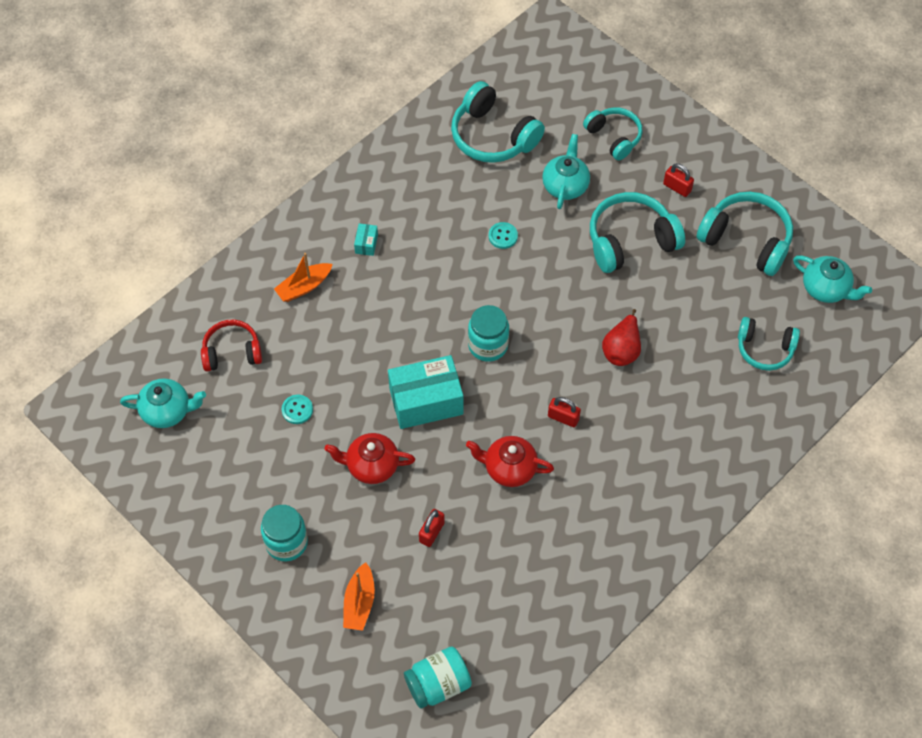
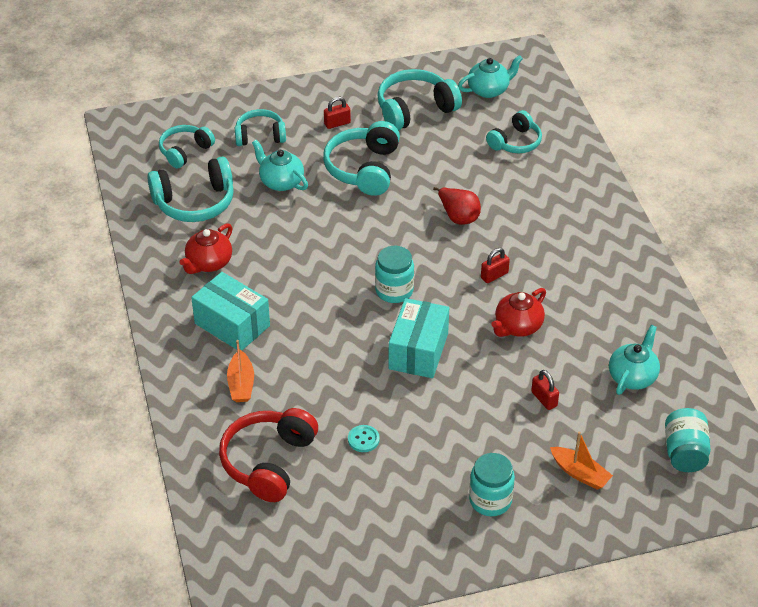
camera: 60 degrees left, 15 degrees down
turquoise teapot [120,378,206,428] -> turquoise teapot moved to [609,325,660,395]
red headphones [201,320,262,372] -> red headphones [219,408,318,502], size x1.55
red teapot [325,433,415,484] -> red teapot moved to [179,223,233,274]
turquoise box [354,223,378,256] -> turquoise box [191,272,270,351], size x2.37
turquoise button [489,222,518,249] -> none
none -> turquoise headphones [159,125,215,169]

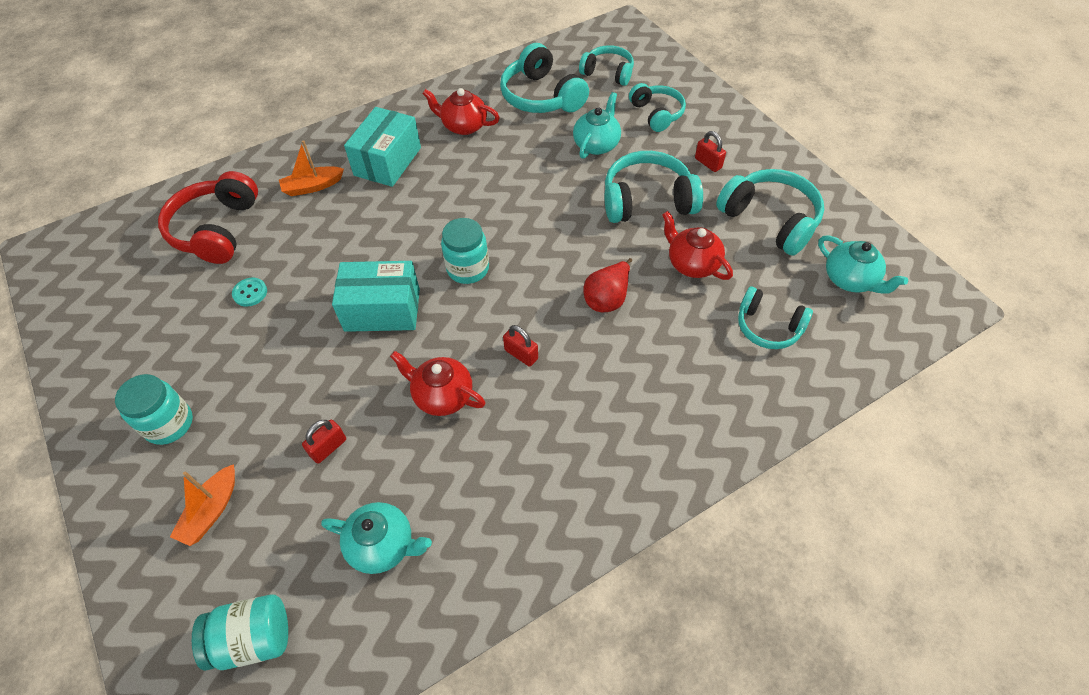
camera: 75 degrees right, 10 degrees up
red headphones [219,408,318,502] -> red headphones turned 90 degrees counterclockwise [158,171,258,264]
none -> red teapot [662,211,733,280]

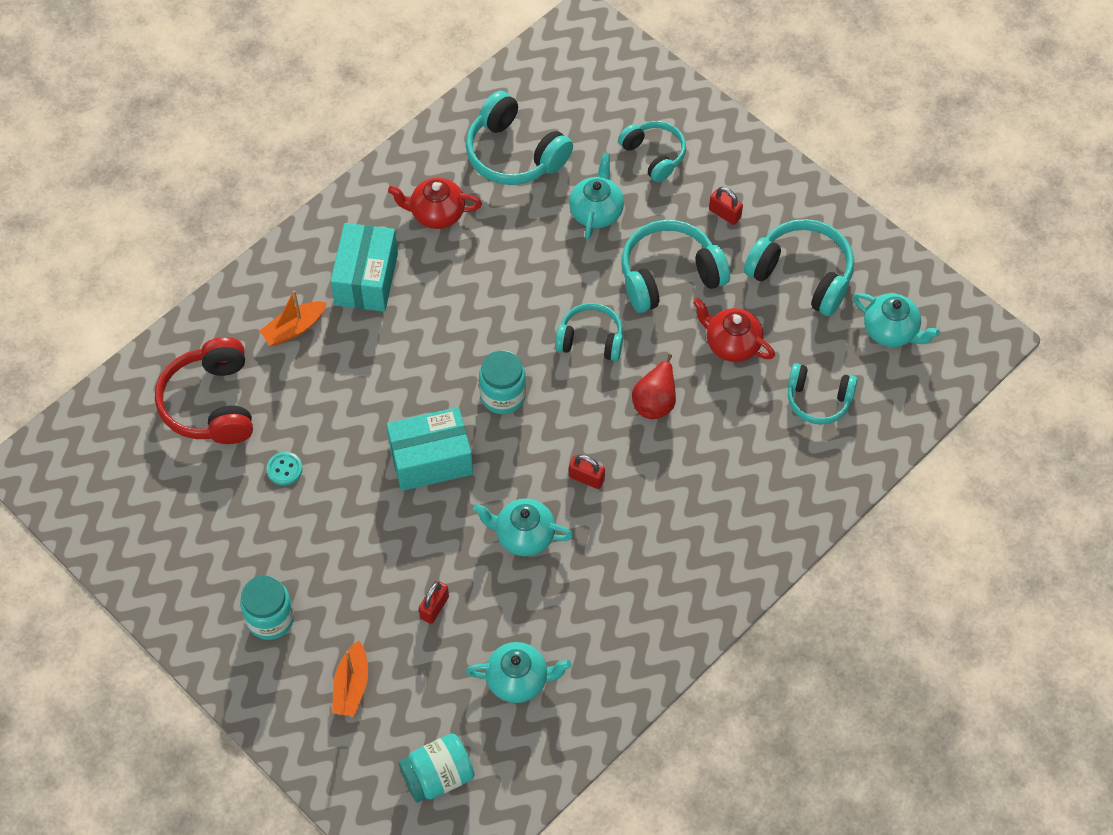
camera: 15 degrees left, 5 degrees up
red teapot [390,351,485,416] -> turquoise teapot [473,498,573,556]
turquoise headphones [579,45,634,86] -> turquoise headphones moved to [555,303,623,361]

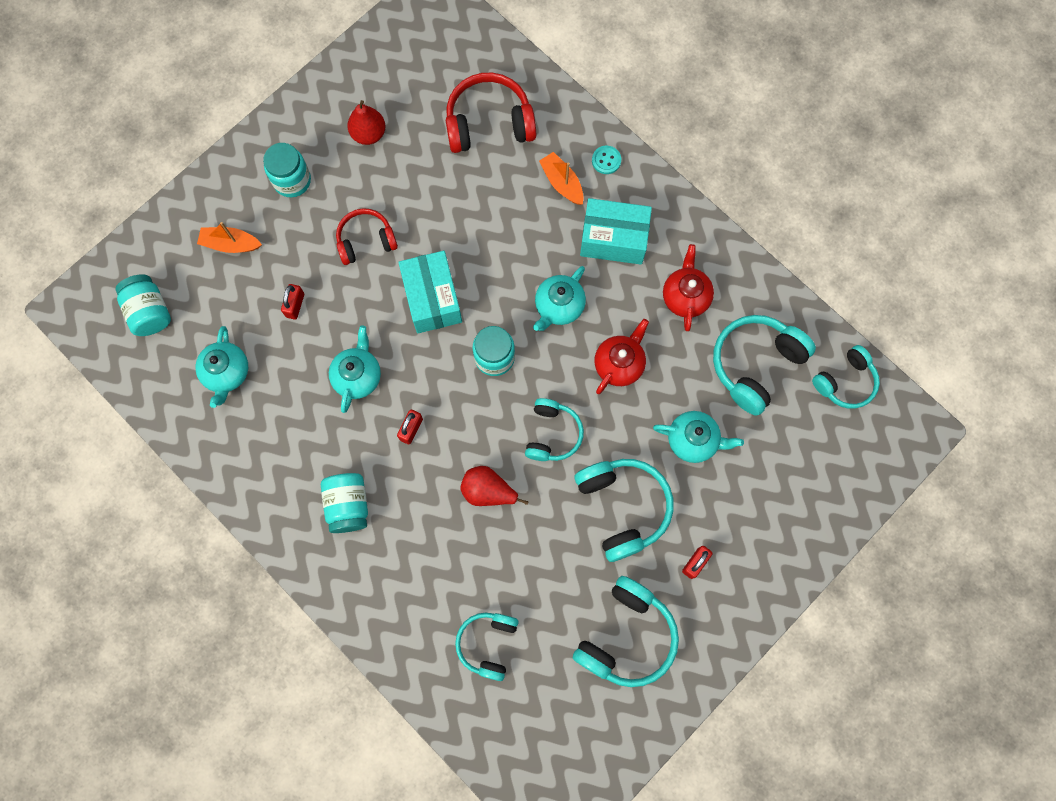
camera: 90 degrees right, 15 degrees up
turquoise button [266,452,303,485] -> turquoise button moved to [592,146,621,174]
red padlock [419,581,449,624] -> red padlock turned 75 degrees clockwise [281,284,304,319]
turquoise headphones [618,121,686,182] -> turquoise headphones moved to [812,345,880,409]
red teapot [693,298,775,362] -> red teapot moved to [595,319,649,394]
turquoise teapot [853,293,940,347] -> turquoise teapot moved to [533,266,586,331]
none -> turquoise jar [321,473,368,533]
none -> red headphones [336,208,398,265]
none -> red pear [347,100,385,145]

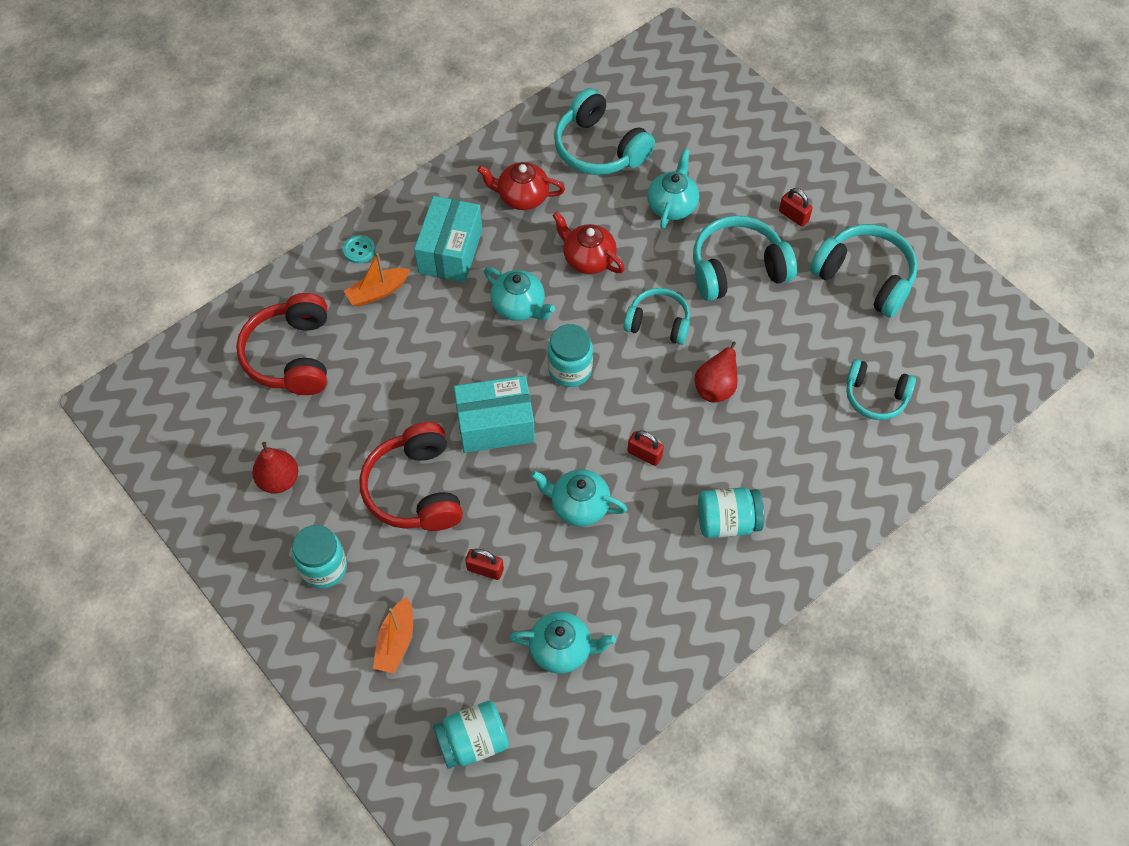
camera: 85 degrees left, 15 degrees down
red headphones [336,208,398,265] -> red headphones [359,422,463,531], size x1.55
turquoise headphones [812,345,880,409] -> none

